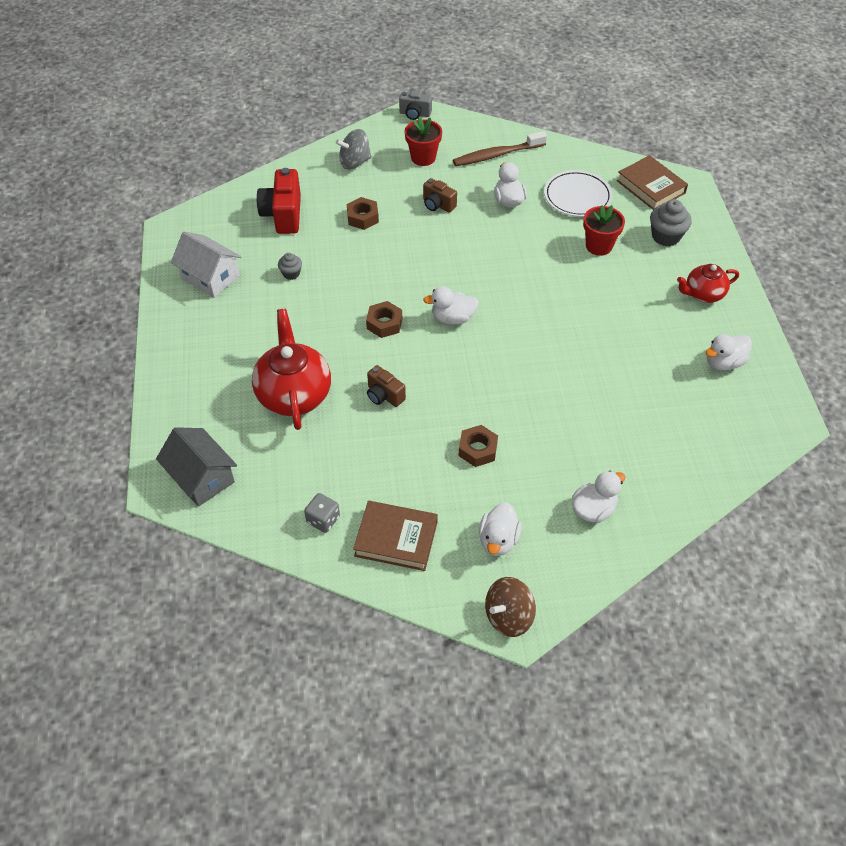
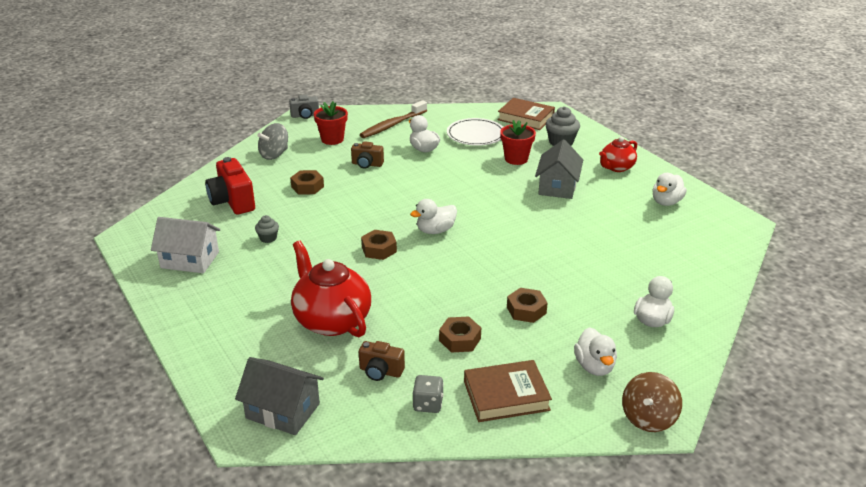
camera: 25 degrees left, 20 degrees down
brown camera [367,365,406,407] -> brown camera moved to [359,341,405,381]
none -> brown nut [439,317,481,352]
none -> grey house [535,139,583,199]

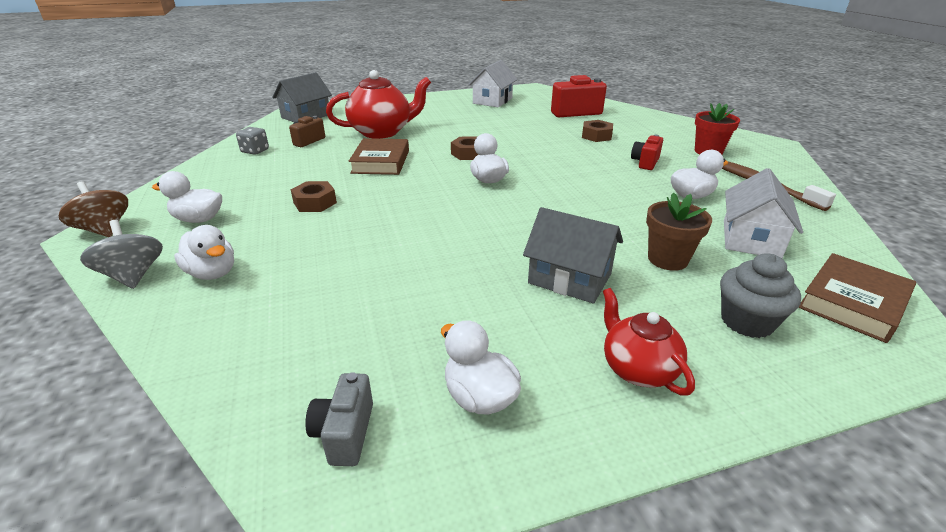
camera: 105 degrees right, 0 degrees up
grey cupcake [255,215,279,243] -> none
grey spinning top [257,123,288,160] -> grey spinning top moved to [80,220,163,289]
grey camera [289,95,319,119] -> grey camera moved to [305,372,373,466]
brown camera [351,141,384,169] -> red camera [631,134,663,170]
brown nut [439,317,481,352] -> none
white plate [447,118,503,146] -> white house [724,168,803,258]
brown book [464,360,552,422] -> brown book moved to [349,138,409,175]
red flower pot [500,120,536,165] -> brown flower pot [646,193,712,271]

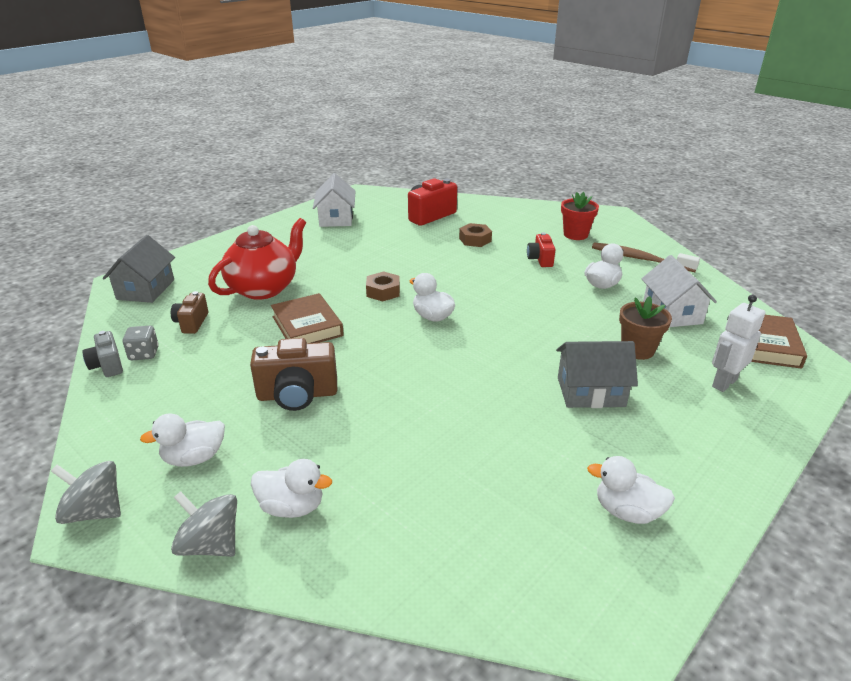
camera: 30 degrees left, 0 degrees up
brown spinning top [59,181,128,237] -> grey spinning top [51,461,121,524]
brown nut [291,181,337,212] -> brown camera [250,338,337,411]
grey camera [305,372,373,466] -> grey camera moved to [82,331,123,377]
red teapot [603,288,695,396] -> none
grey cupcake [720,253,801,338] -> white robot [712,295,765,392]

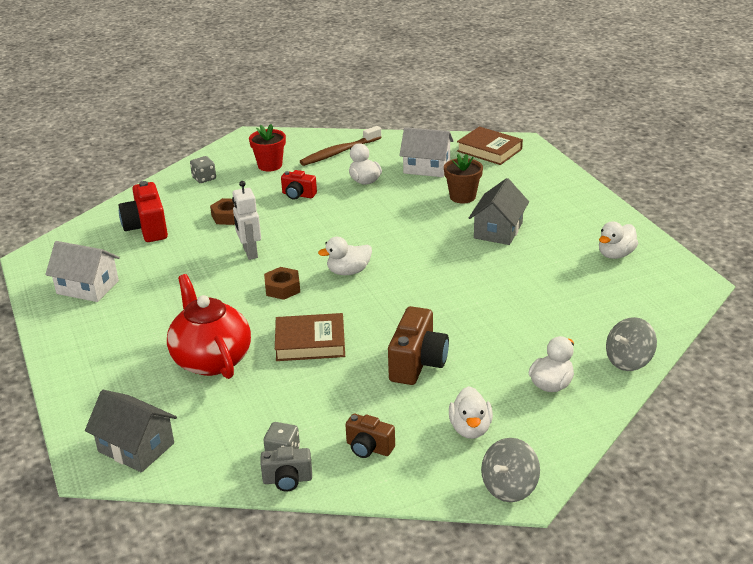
camera: 65 degrees left, 0 degrees up
brown camera [171,291,208,334] -> brown camera moved to [345,414,395,458]
grey spinning top [171,491,237,557] -> grey spinning top moved to [606,317,657,371]
white robot [712,295,765,392] -> white robot moved to [232,181,261,260]
none -> grey dice [190,156,216,183]

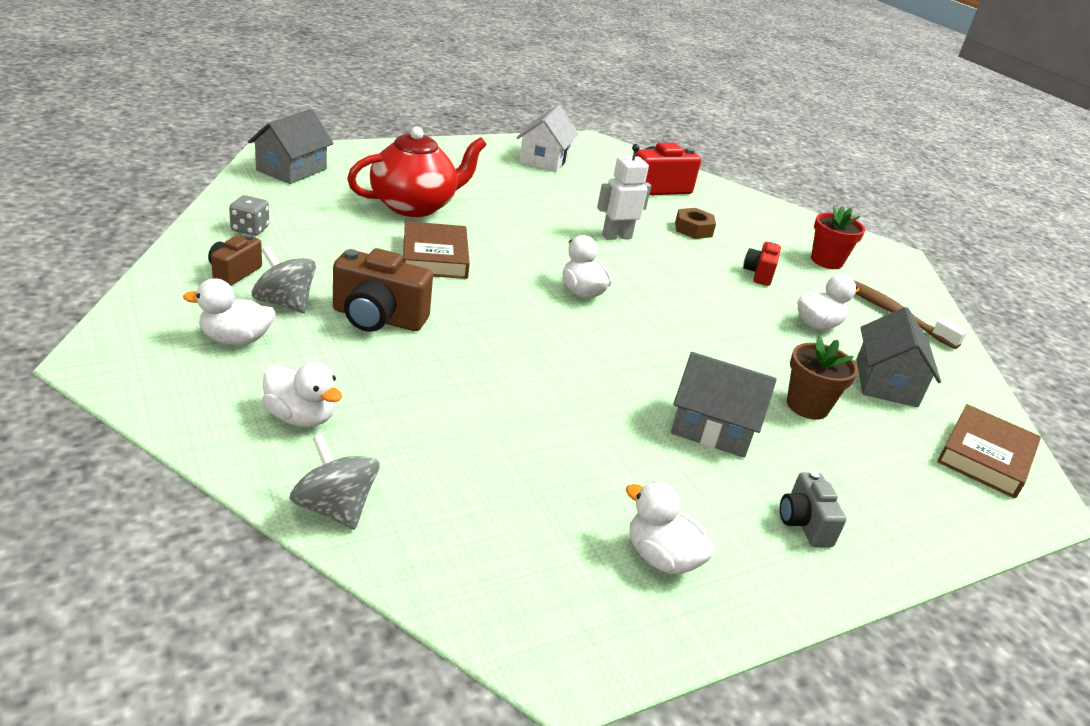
camera: 80 degrees right, 0 degrees up
grey dice [190,156,216,183] -> none
grey camera [260,446,312,491] -> grey camera moved to [780,471,847,547]
brown nut [264,267,300,300] -> none
white house [399,127,454,177] -> grey house [856,307,941,407]
grey spinning top [481,438,540,502] -> grey spinning top moved to [252,246,316,313]

